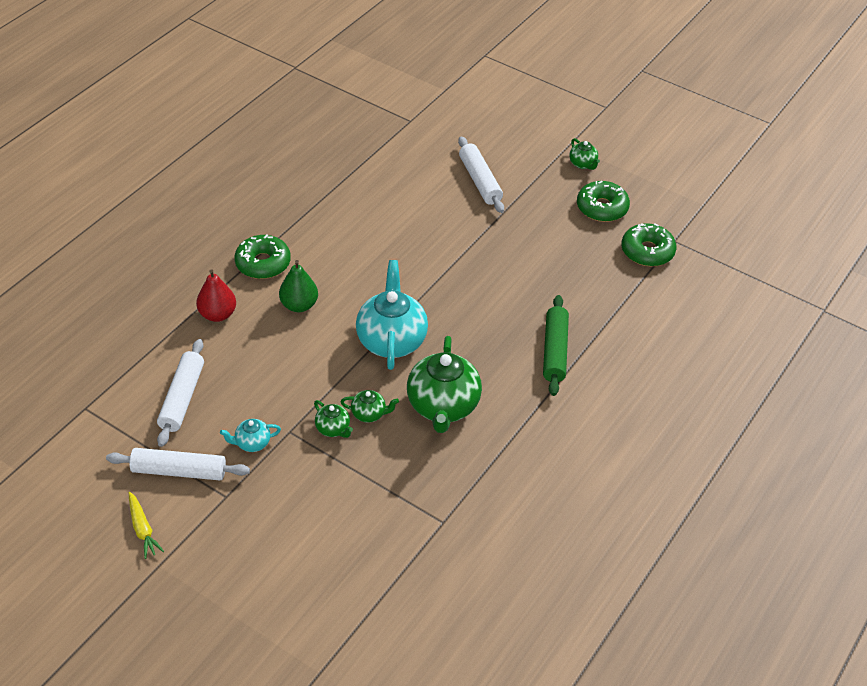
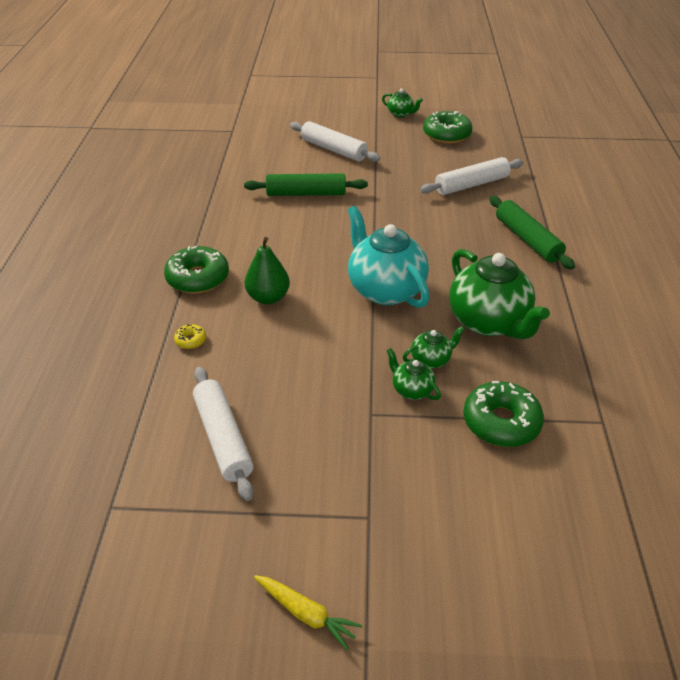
camera: 30 degrees left, 5 degrees down
white rolling pin [106,448,250,480] -> white rolling pin moved to [420,157,524,195]
red pear [196,269,236,322] -> yellow donut [174,324,206,349]
turquoise teapot [220,419,281,452] -> none
green teapot [314,400,353,438] -> green teapot turned 150 degrees counterclockwise [387,348,441,400]
green donut [622,223,677,266] -> green donut moved to [463,381,544,447]
none -> green rolling pin [244,173,368,196]

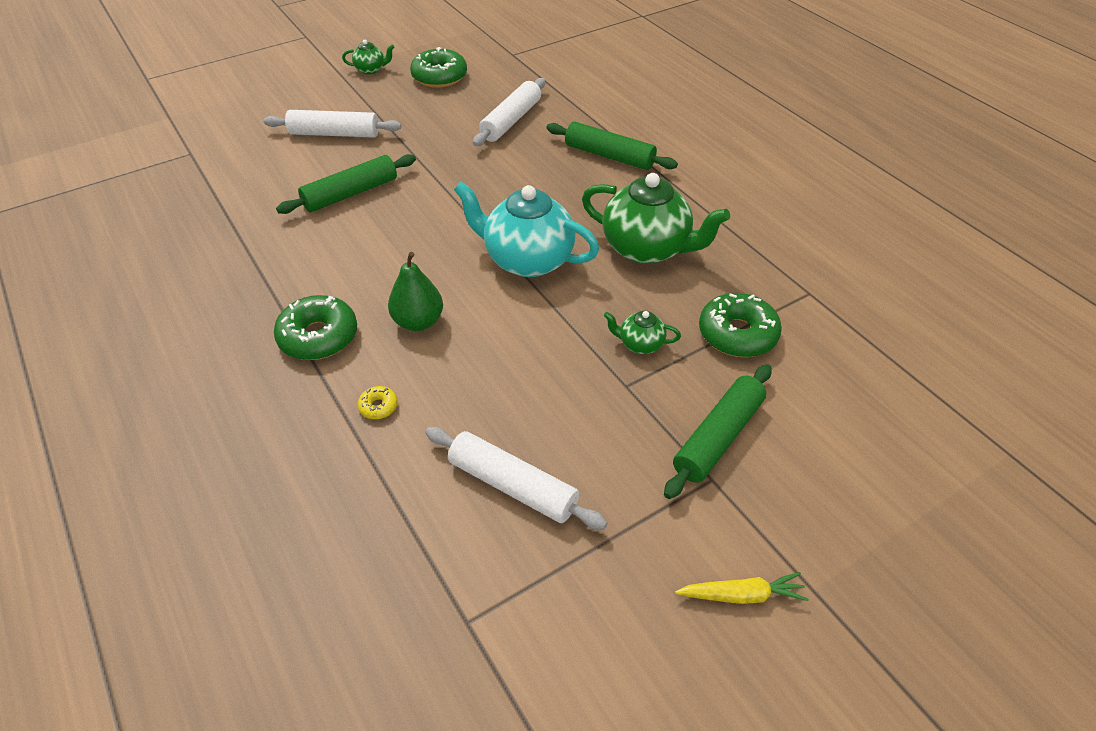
camera: 35 degrees left, 5 degrees up
green teapot [403,326,465,368] -> none
none -> green rolling pin [664,364,772,499]

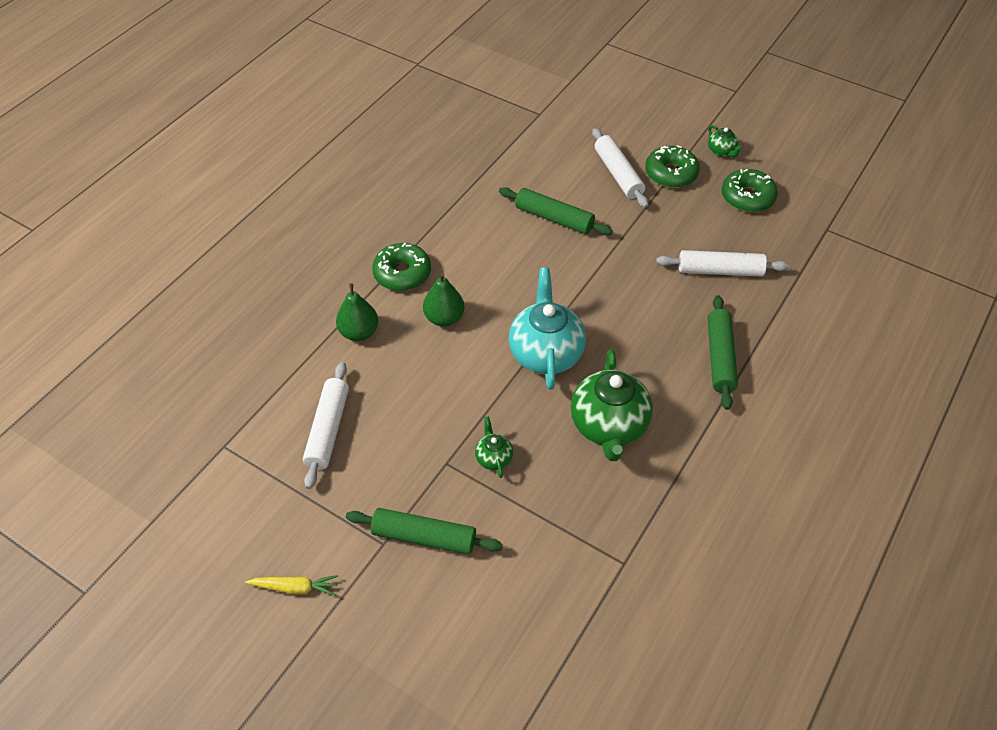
camera: 65 degrees right, 5 degrees up
yellow donut [358,386,398,419] -> green pear [336,283,378,341]
yellow carrot [675,572,809,604] -> yellow carrot turned 60 degrees counterclockwise [245,575,338,596]
green donut [699,293,782,357] -> green donut moved to [645,145,700,188]

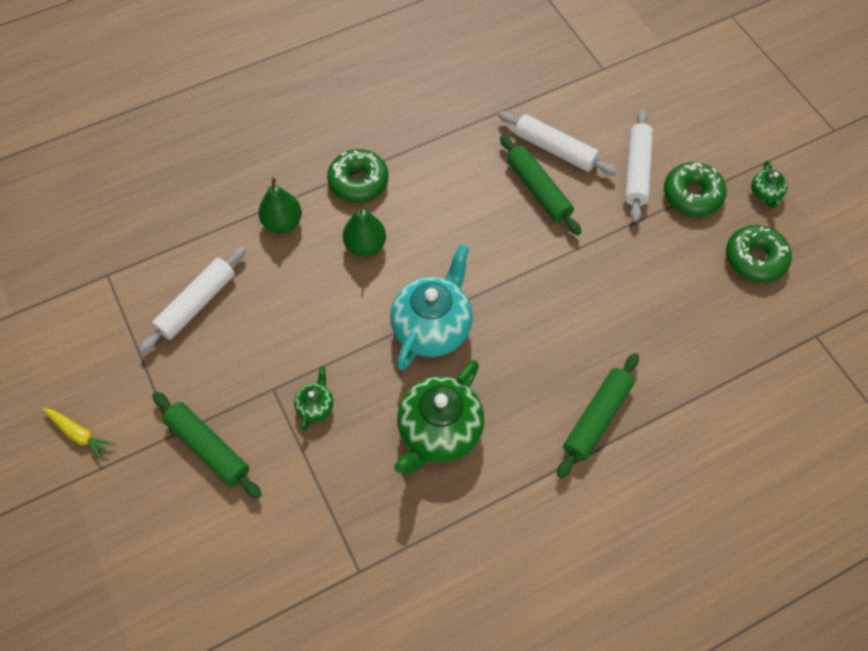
camera: 30 degrees right, 10 degrees up
white rolling pin [656,250,789,277] -> white rolling pin moved to [498,111,617,175]

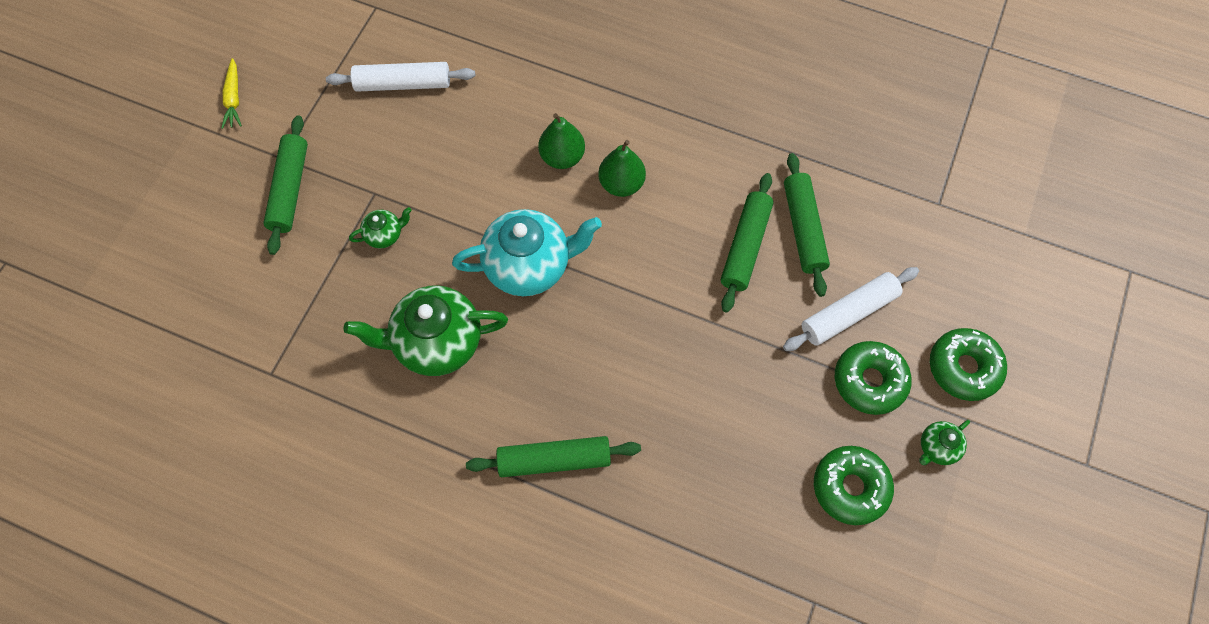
camera: 50 degrees right, 5 degrees up
green pear [258,178,302,233] -> green pear moved to [598,140,646,197]
green donut [327,149,388,203] -> green donut moved to [930,328,1007,401]
white rolling pin [498,111,617,175] -> green rolling pin [784,153,830,297]

